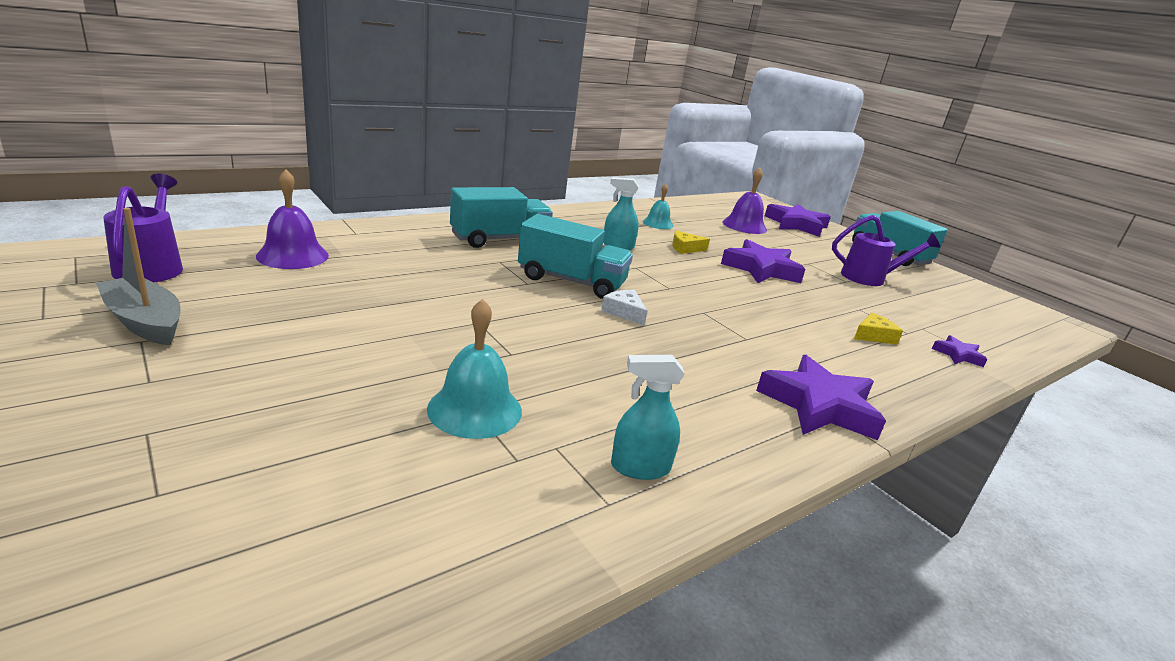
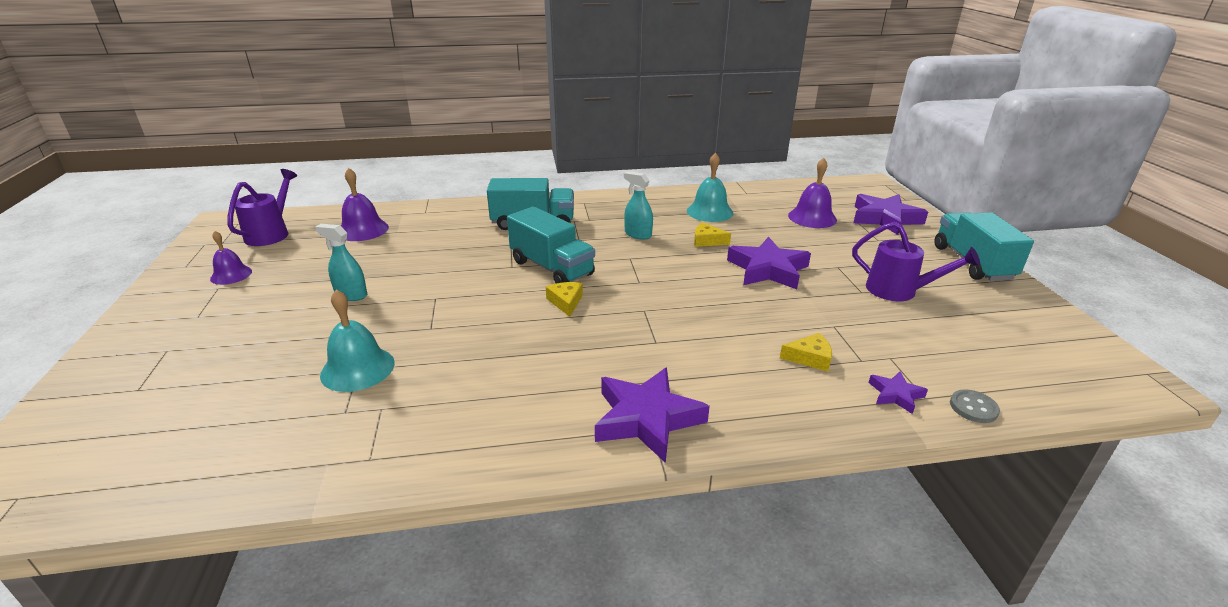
camera: 30 degrees right, 5 degrees up
grey boat [96,208,181,345] -> purple bell [210,231,252,285]
white cheese [601,290,647,326] -> yellow cheese [546,282,583,317]
turquoise spray bottle [611,355,685,480] -> turquoise spray bottle moved to [315,224,367,301]
turquoise bell [643,184,673,229] -> turquoise bell [687,152,733,222], size x1.51
none -> grey button [950,389,1000,423]

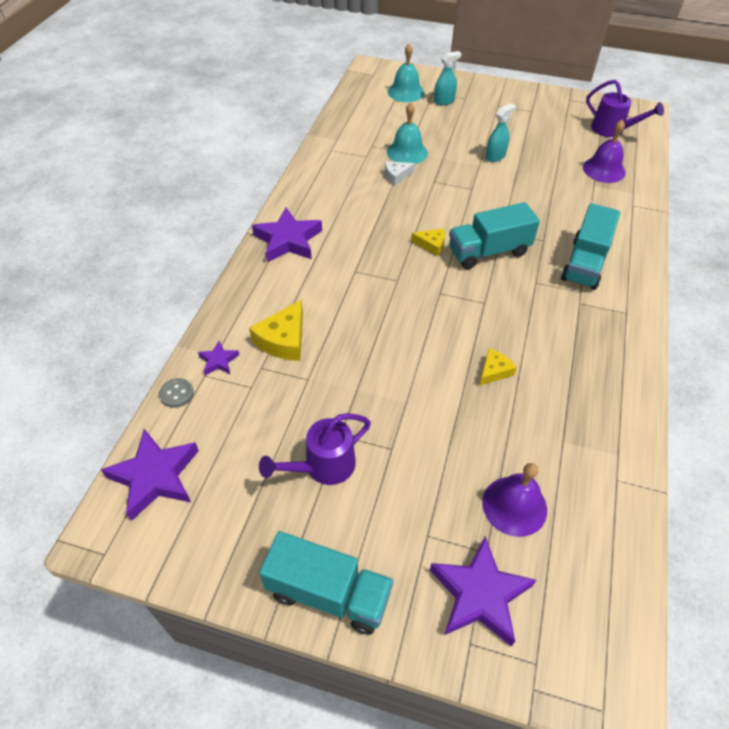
camera: 115 degrees right, 20 degrees up
purple bell [210,231,252,285] -> none
turquoise spray bottle [624,171,653,240] -> turquoise spray bottle moved to [434,51,462,105]
turquoise bell [687,152,733,222] -> turquoise bell moved to [388,43,425,102]
purple star [727,237,811,289] -> purple star moved to [101,429,199,521]
yellow cheese [780,333,832,372] -> yellow cheese [249,299,303,361], size x1.66
none -> white cheese [385,161,415,185]

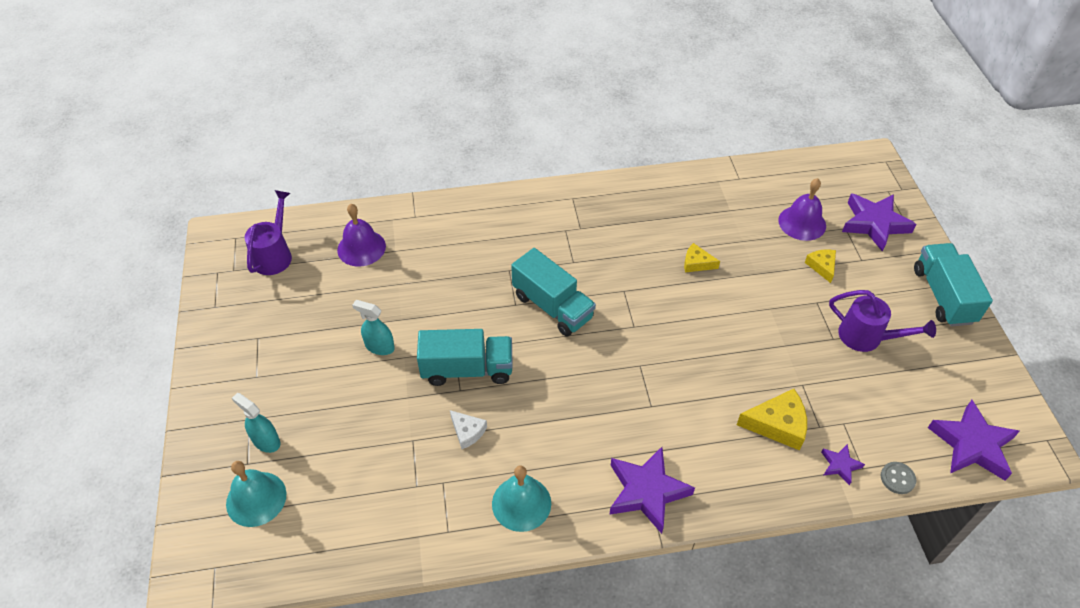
camera: 115 degrees left, 0 degrees up
turquoise bell [387,102,428,164] -> turquoise bell moved to [492,465,551,532]
yellow cheese [411,228,445,256] -> yellow cheese moved to [805,250,836,283]
turquoise truck [561,203,621,290] -> turquoise truck moved to [417,329,513,386]

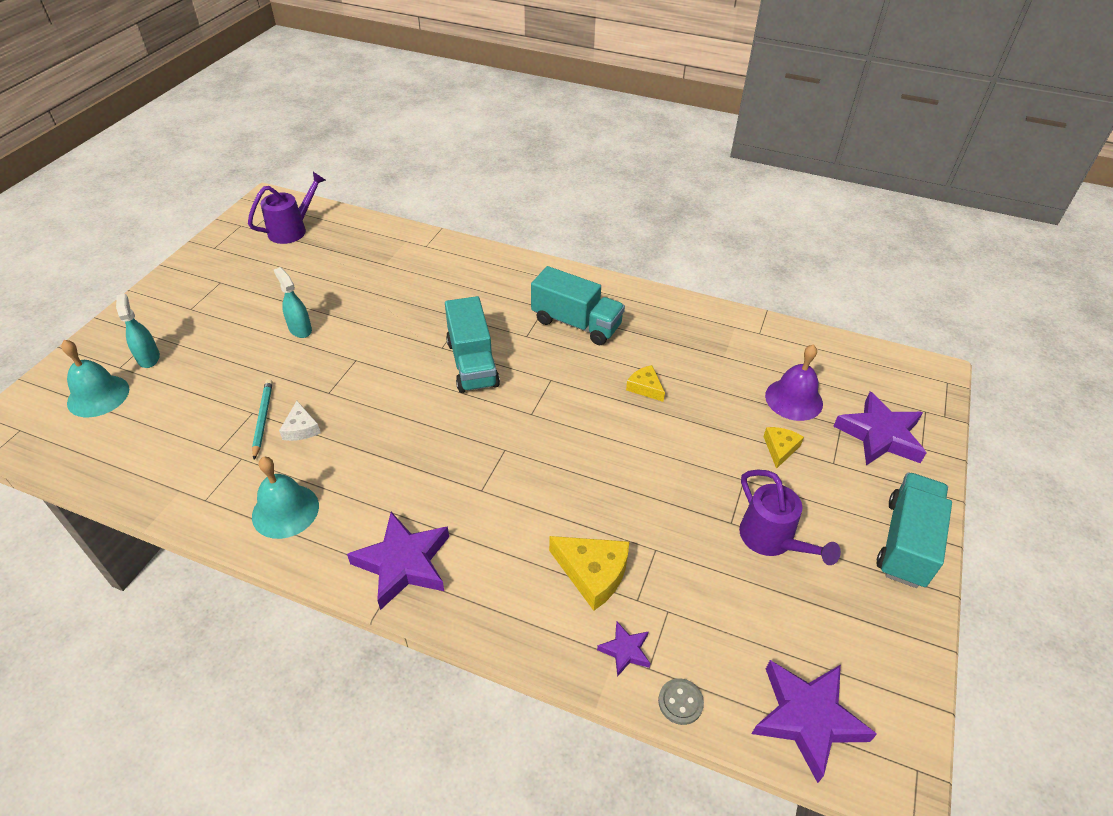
camera: 30 degrees right, 5 degrees down
purple bell [337,204,386,267] -> none
turquoise truck [417,329,513,386] -> turquoise truck moved to [531,266,625,345]
none -> turquoise pencil [252,379,273,460]

